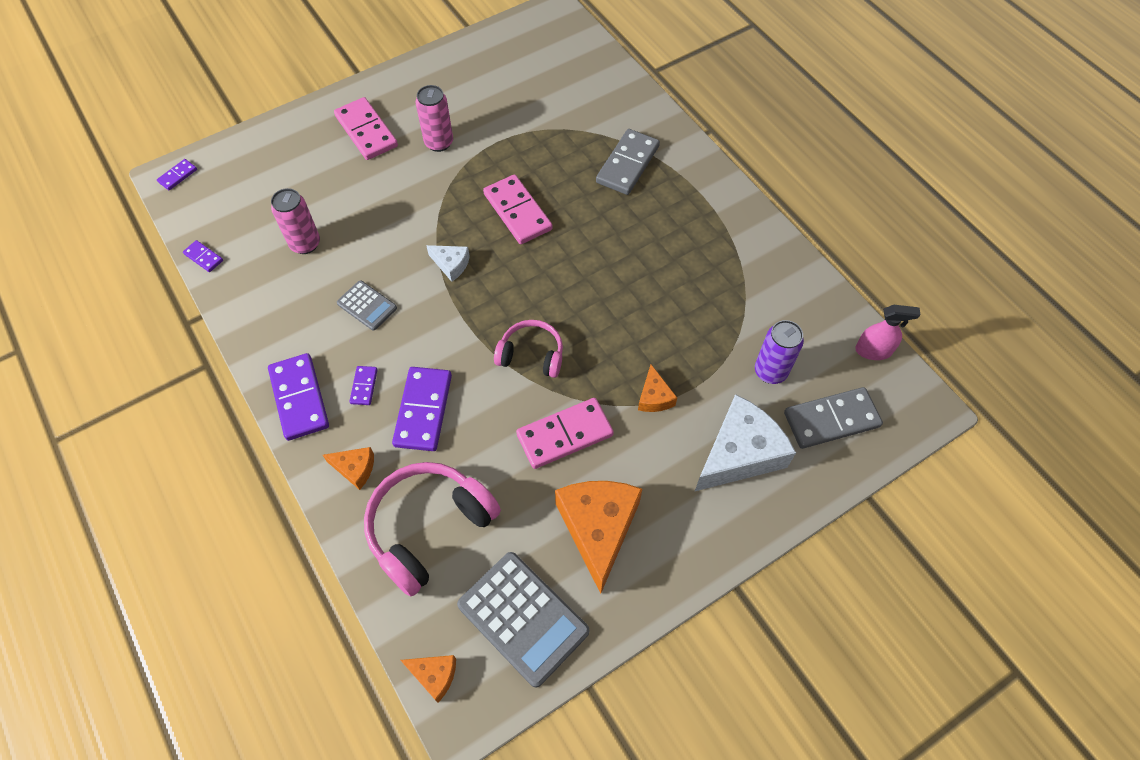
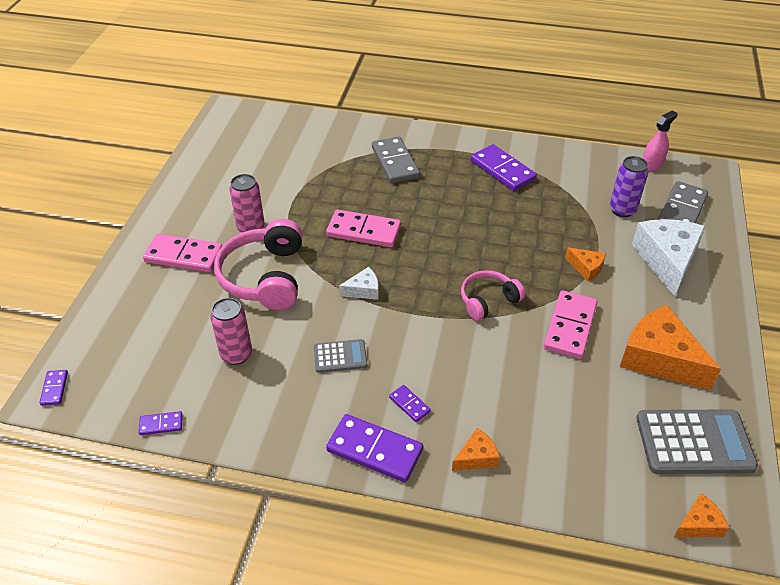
camera: 45 degrees left, 15 degrees down
pink headphones [364,462,501,596] -> pink headphones moved to [214,219,302,310]
purple domino [392,367,452,451] -> purple domino moved to [471,144,537,191]

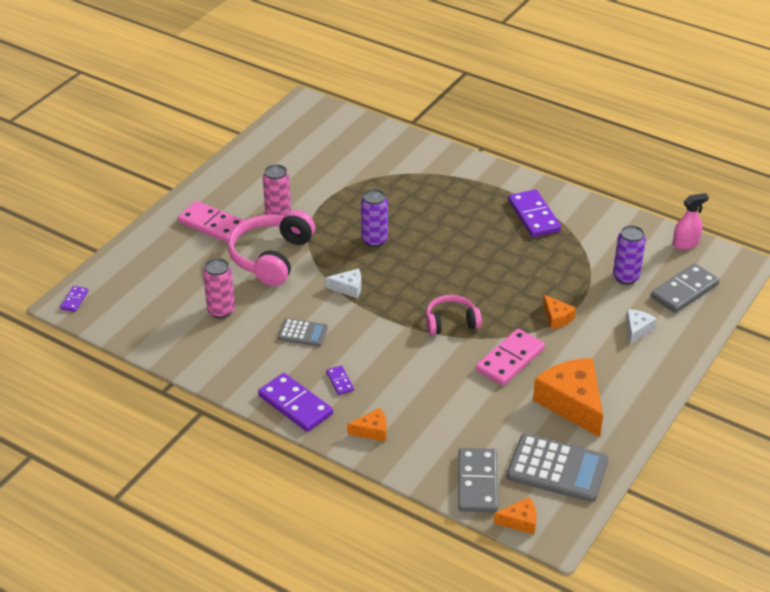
camera: 20 degrees right, 5 degrees down
purple domino [139,411,183,435] -> none
pink domino [326,210,401,247] -> purple can [361,189,388,247]
grey domino [372,136,420,183] -> grey domino moved to [458,448,498,513]
white cheese [632,219,706,297] -> white cheese [626,309,657,344], size x0.48

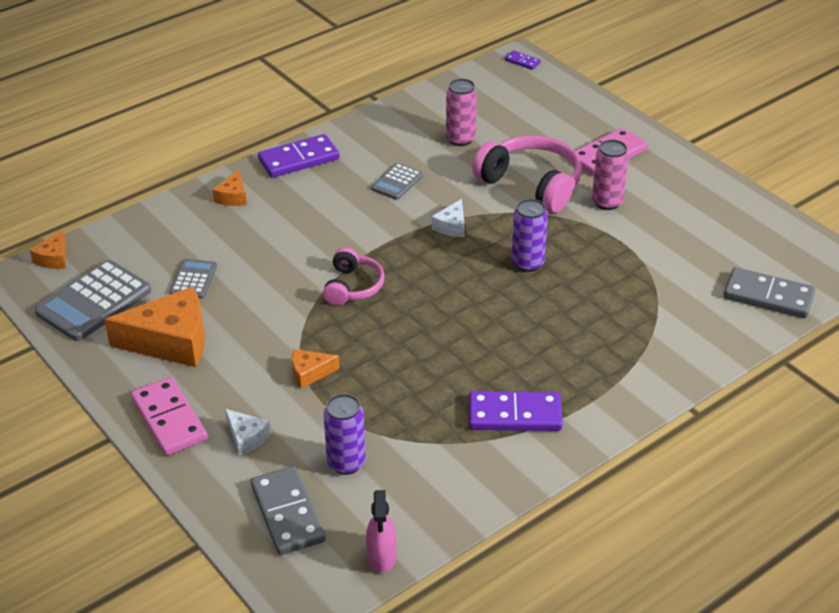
camera: 110 degrees right, 0 degrees up
purple domino [326,366,354,395] -> none
grey domino [458,448,498,513] -> grey domino moved to [724,267,815,318]
pink domino [476,329,545,386] -> pink domino moved to [131,377,208,456]
none -> grey calculator [169,259,217,299]

